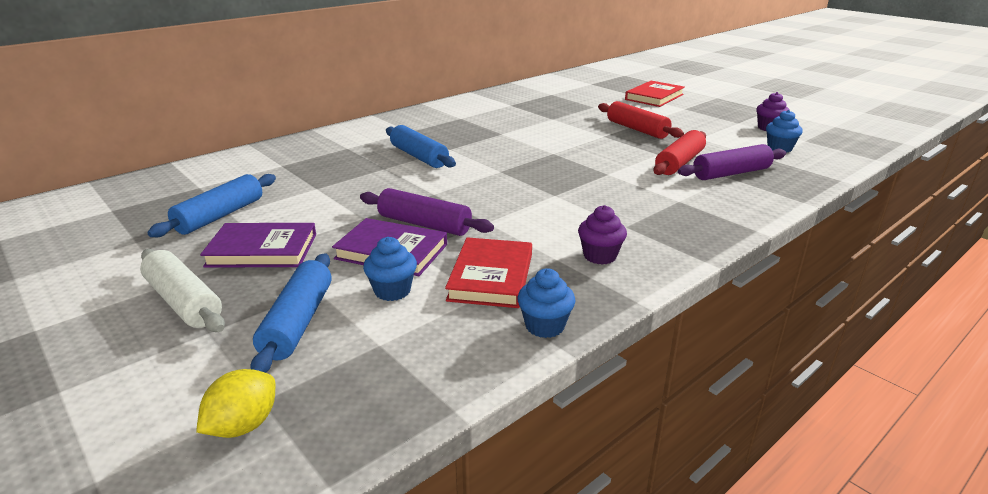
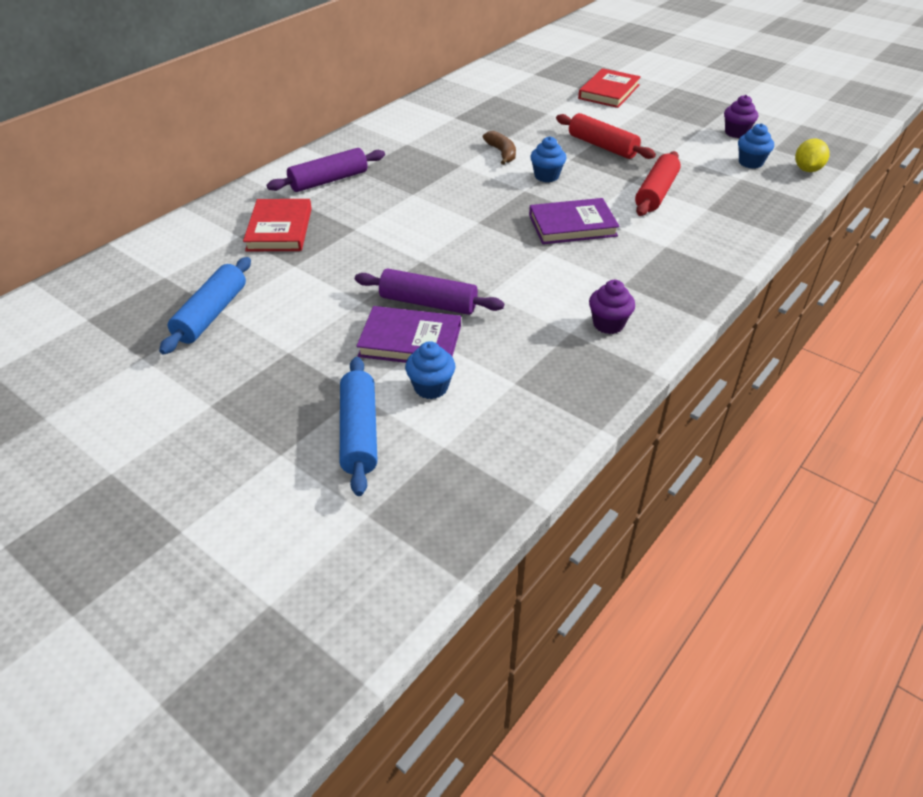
camera: 10 degrees left, 15 degrees up
white rolling pin [140,249,225,332] -> none
yellow lemon [196,369,275,438] -> yellow lemon moved to [795,138,830,172]
purple book [200,223,316,268] -> purple book moved to [529,198,620,244]
blue rolling pin [386,125,456,168] -> none
red book [445,237,532,308] -> red book moved to [243,199,312,252]
blue cupcake [518,268,575,338] -> blue cupcake moved to [530,136,567,182]
purple rolling pin [678,144,786,180] -> purple rolling pin moved to [267,148,385,192]
none -> brown banana [483,131,516,165]

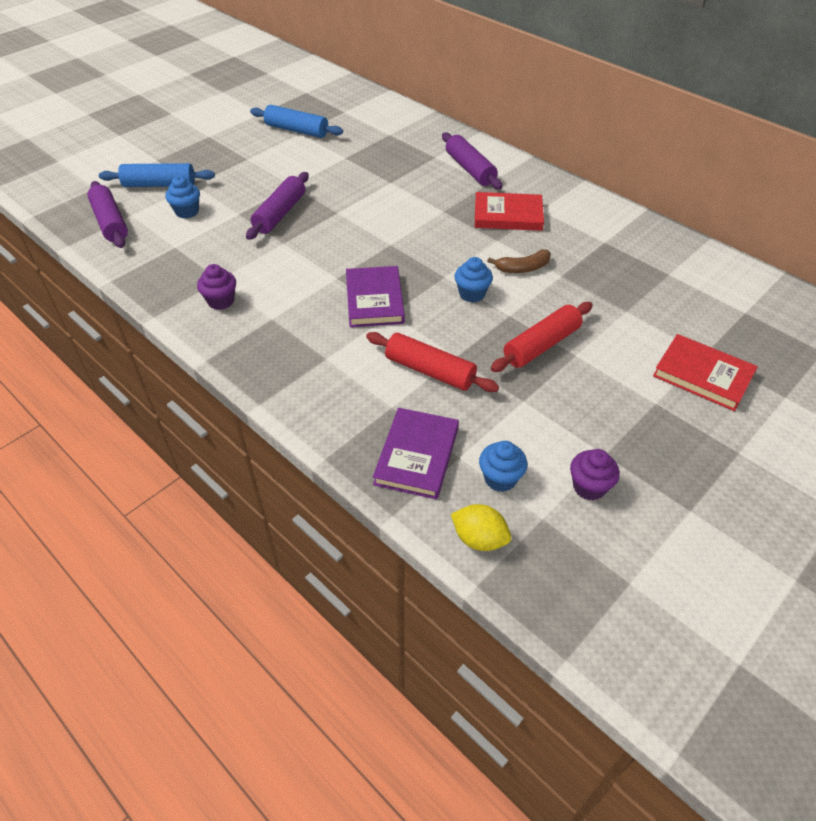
camera: 95 degrees right, 5 degrees up
red book [243,199,312,252] -> red book moved to [475,192,544,231]
purple book [356,306,461,363] -> purple book moved to [373,408,459,500]
none -> purple rolling pin [87,181,128,248]

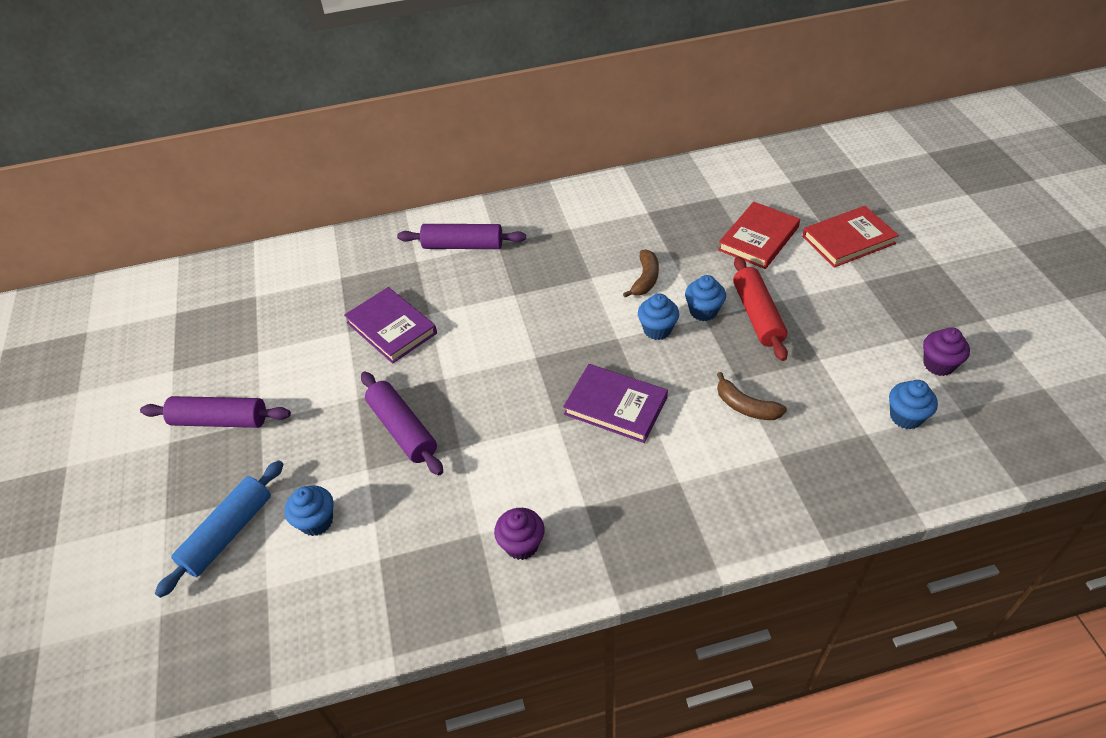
camera: 55 degrees left, 0 degrees up
purple rolling pin [87,181,128,248] -> purple rolling pin moved to [140,396,291,428]
blue rolling pin [250,105,343,138] -> none
red rolling pin [366,332,499,392] -> brown banana [717,372,787,420]
purple book [373,408,459,500] -> purple book moved to [344,287,437,364]
yellow lemon [451,504,511,551] -> none
red book [475,192,544,231] -> red book moved to [718,202,800,269]
none -> blue cupcake [685,275,726,321]

